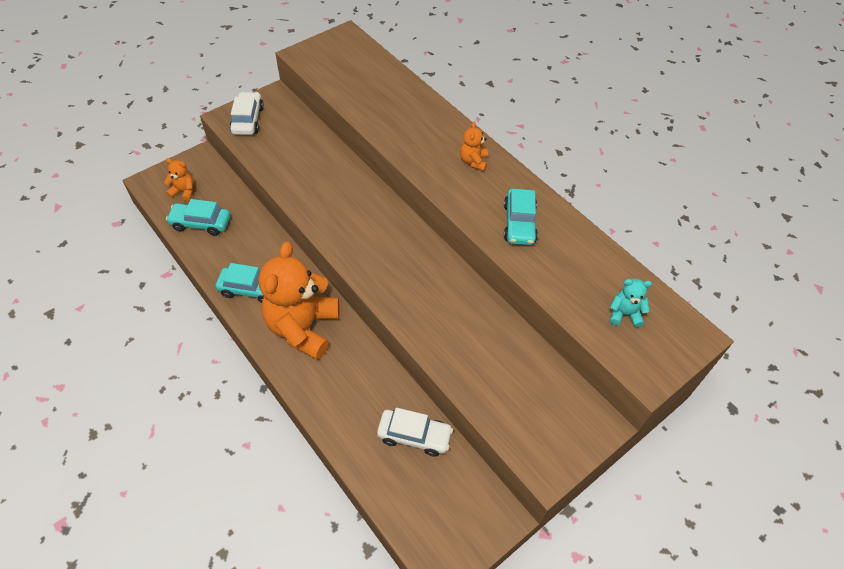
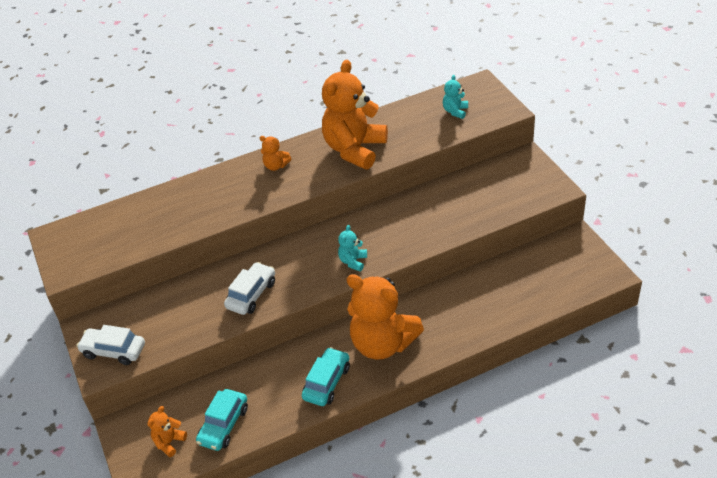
camera: 70 degrees left, 10 degrees down
white car [377,408,453,457] -> white car moved to [224,262,275,315]
turquoise car [504,189,538,245] -> orange teddy bear [322,59,388,169]
none -> turquoise teddy bear [338,225,367,272]

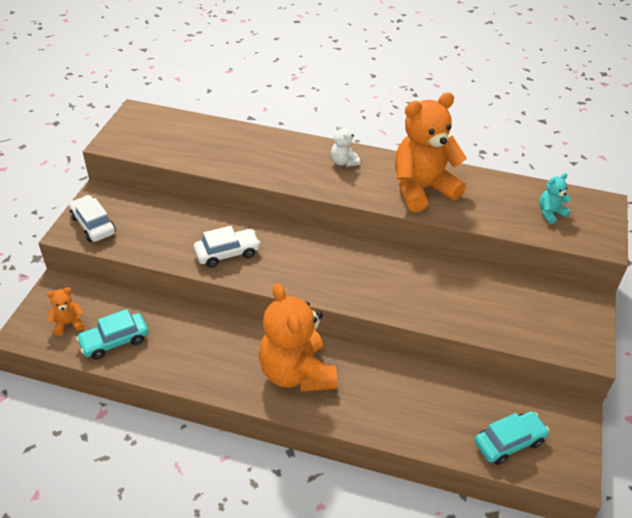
camera: 35 degrees right, 0 degrees up
orange teddy bear [260,136,291,171] -> white teddy bear [331,124,360,167]
turquoise car [302,347,350,406] -> turquoise car moved to [475,411,550,465]
turquoise teddy bear [338,225,367,272] -> none

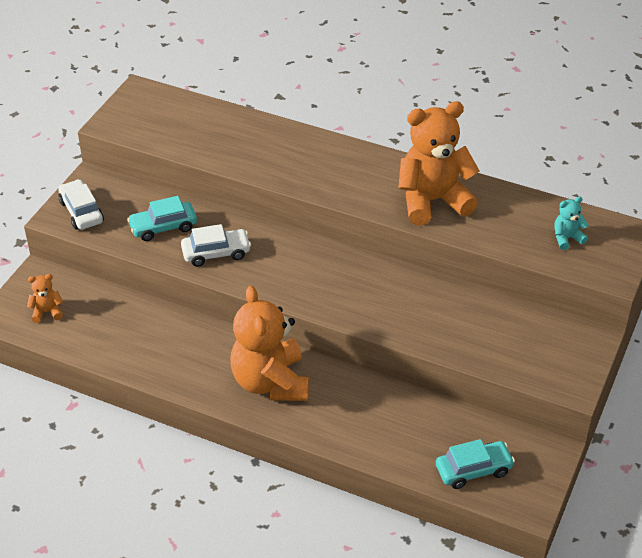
camera: 10 degrees right, 0 degrees up
turquoise car [76,309,148,360] -> turquoise car moved to [127,196,197,241]
white teddy bear [331,124,360,167] -> none

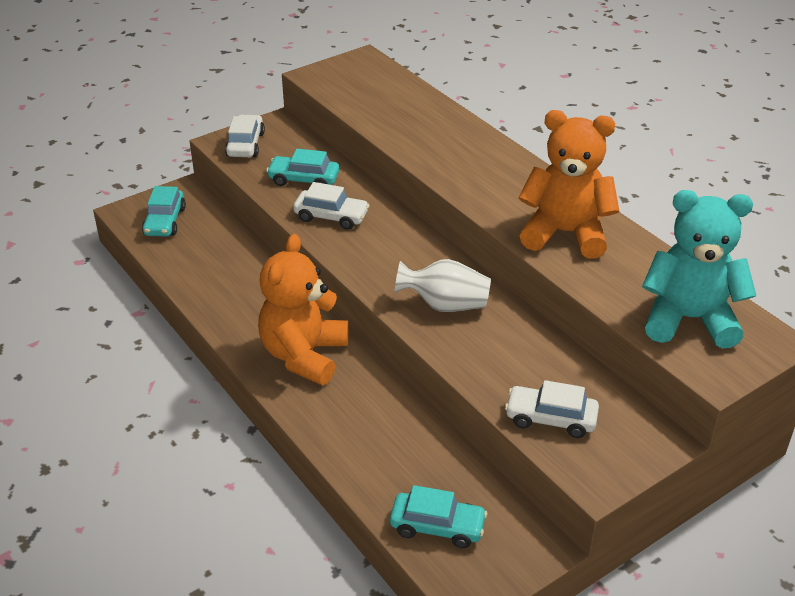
camera: 30 degrees right, 5 degrees down
orange teddy bear [27,274,63,323] -> turquoise car [142,186,186,237]
turquoise teddy bear [554,196,588,250] -> turquoise teddy bear [642,190,756,349], size x2.34
none -> white vase [394,259,491,312]
none -> white car [505,380,599,438]

